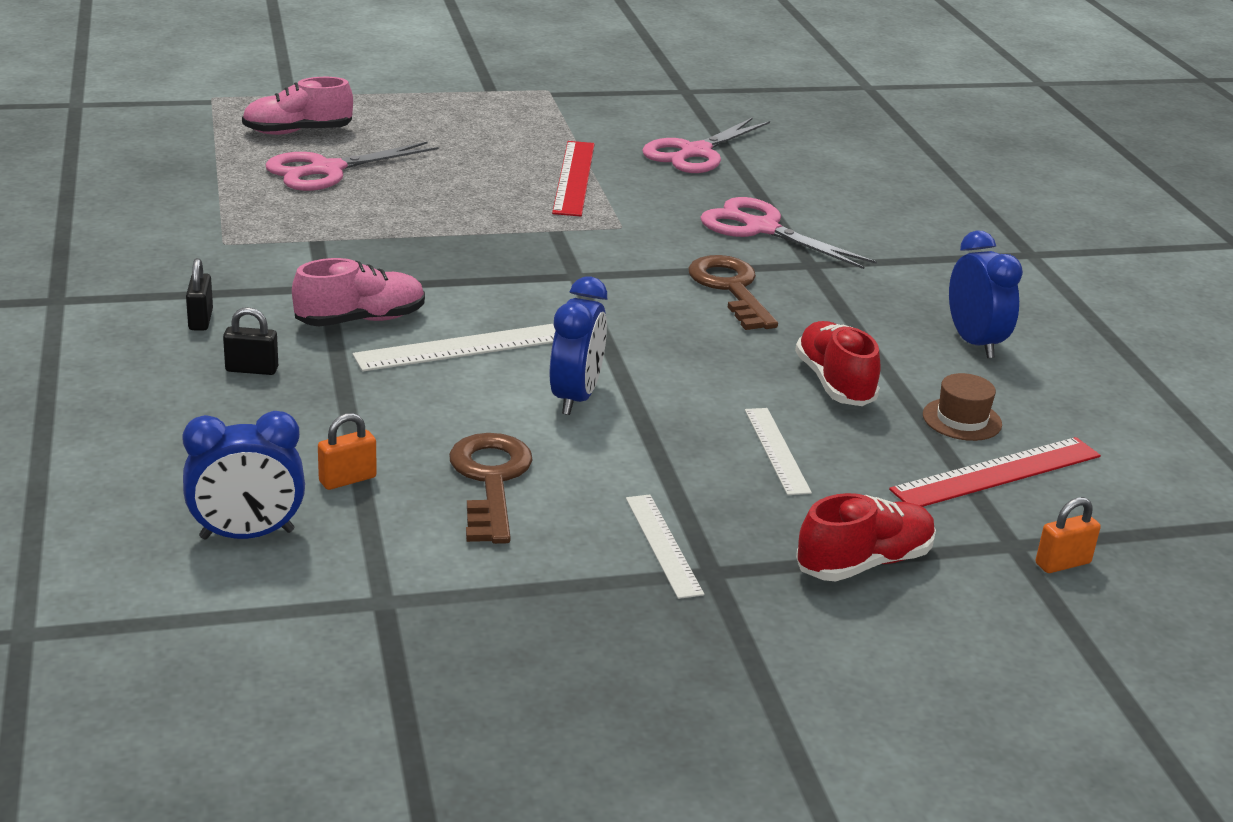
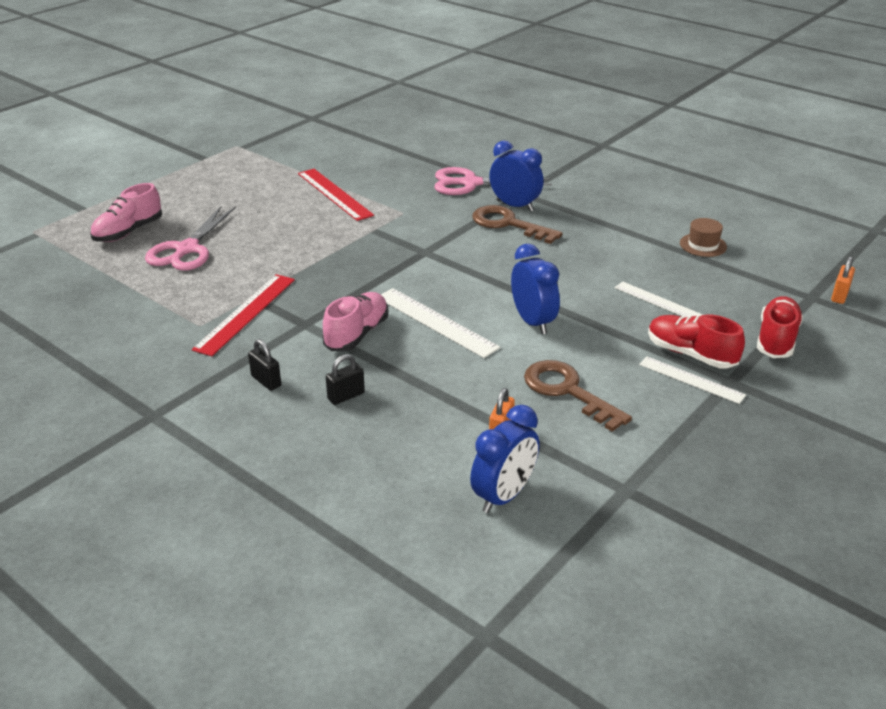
camera: 35 degrees left, 5 degrees up
white ruler [352,324,555,372] -> white ruler turned 75 degrees counterclockwise [381,288,500,358]
pink scissors [642,117,770,173] -> none
red shoe [795,321,880,406] -> red shoe moved to [648,314,745,369]
red ruler [889,437,1101,507] -> red ruler moved to [192,274,295,356]
blue clock [949,230,1023,358] -> blue clock moved to [489,140,544,212]

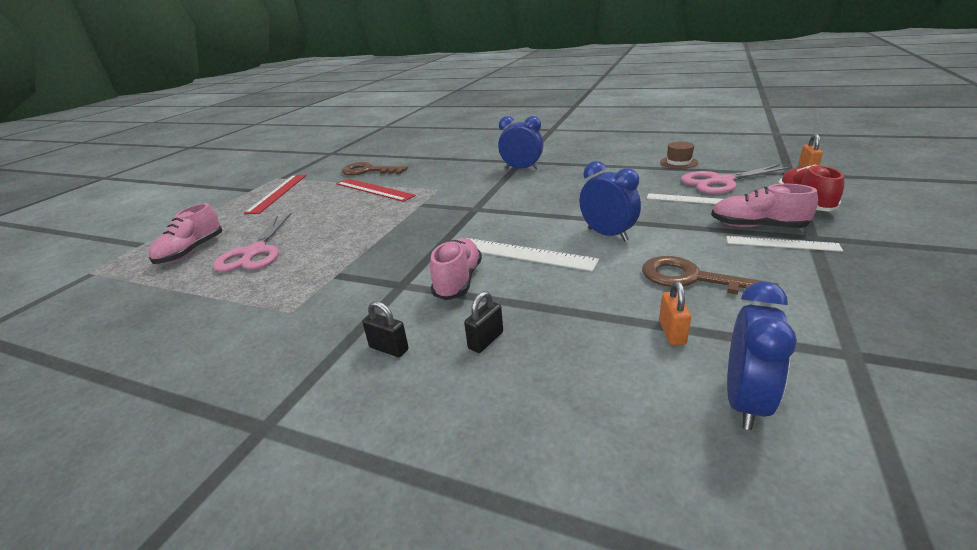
camera: 15 degrees left, 5 degrees down
red ruler [192,274,295,356] -> red ruler moved to [244,175,307,214]
pink scissors [434,167,552,195] -> pink scissors moved to [681,164,792,194]
brown key [473,205,563,244] -> brown key moved to [342,162,408,175]
red shoe [648,314,745,369] -> pink shoe [711,184,818,228]

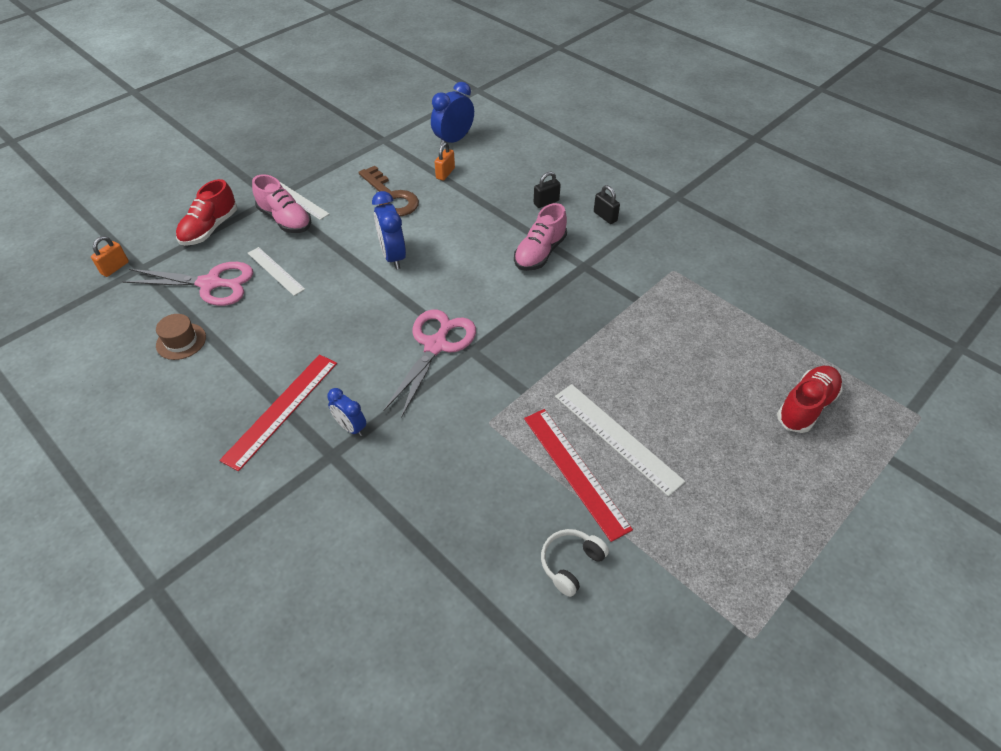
camera: 160 degrees left, 20 degrees up
pink shoe [149,203,223,264] -> red shoe [777,366,843,433]
pink scissors [213,213,292,272] -> pink scissors moved to [383,310,476,418]
red ruler [244,175,307,214] -> red ruler moved to [219,354,337,471]
brown key [342,162,408,175] -> white headphones [541,529,609,597]
white ruler [467,238,599,271] -> white ruler moved to [555,384,685,497]
blue clock [498,116,544,170] -> blue clock [327,388,366,436], size x0.62

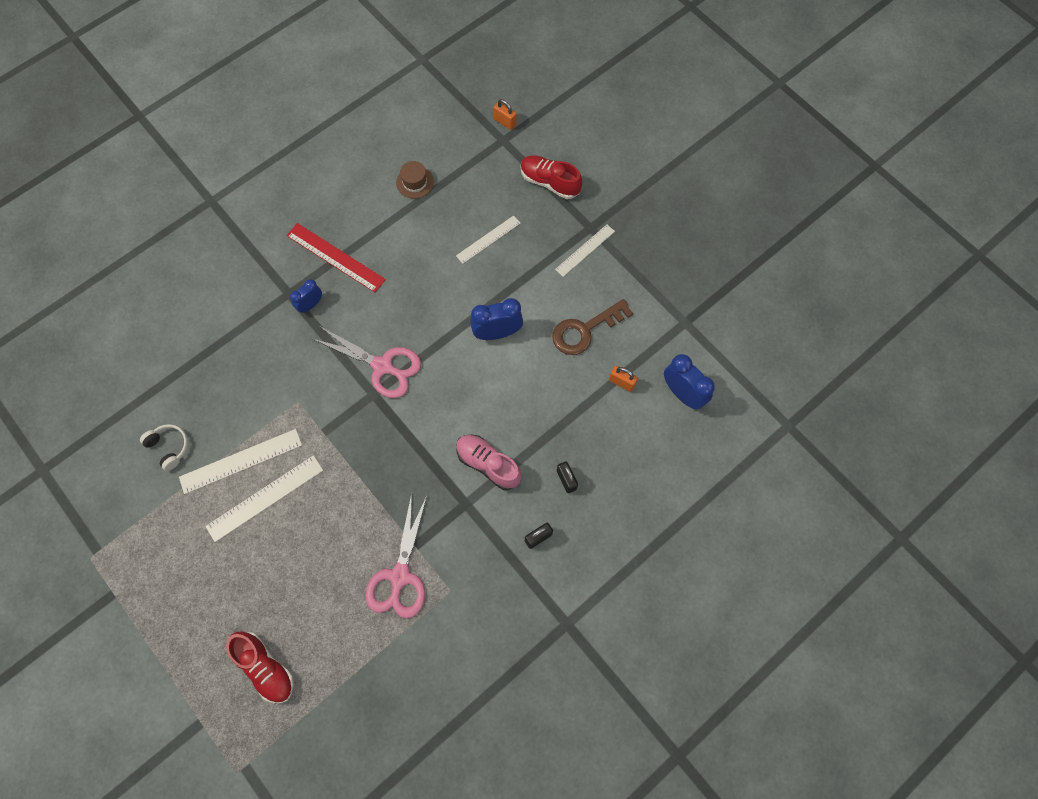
camera: 95 degrees right, 20 degrees up
pink scissors [122,262,253,306] -> pink scissors moved to [365,493,427,619]
pink shoe [252,174,311,233] -> none
red ruler [524,409,633,542] -> white ruler [179,429,302,494]

